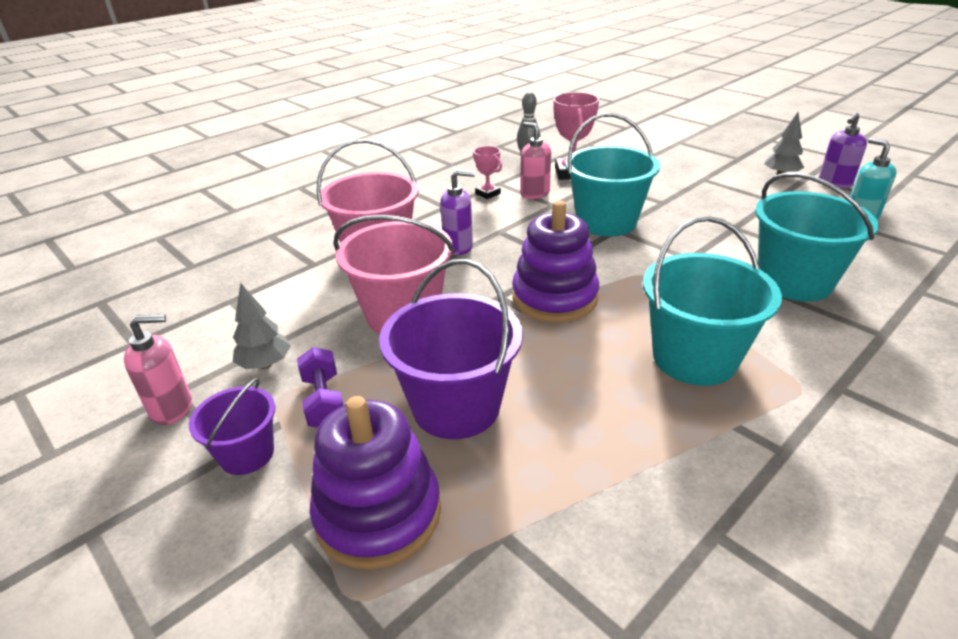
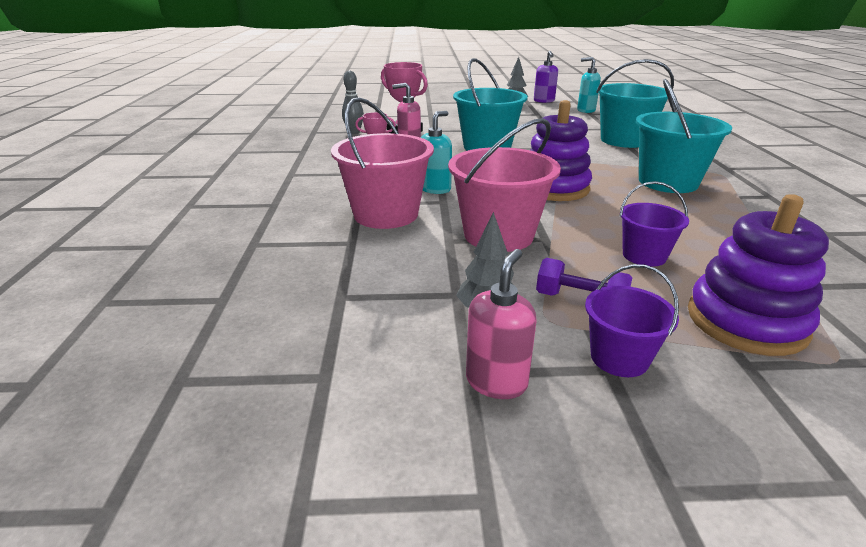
camera: 50 degrees left, 5 degrees down
purple bucket [379,259,523,439] -> purple bucket [619,181,689,267], size x0.56
purple soap dispenser [440,170,475,255] -> turquoise soap dispenser [421,111,452,194]

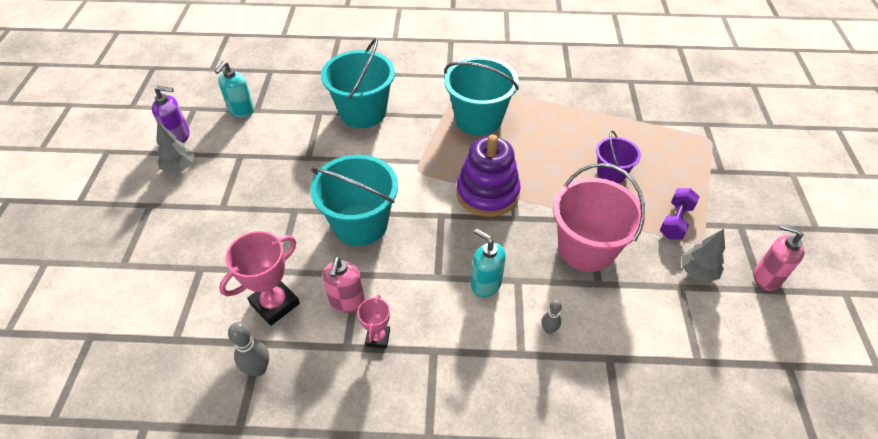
camera: 85 degrees left, 20 degrees up
pink bucket [331,97,434,229] -> grey bowling pin [542,300,562,334]
purple bucket [585,264,679,377] -> none
purple stacking toy [688,194,829,356] -> none

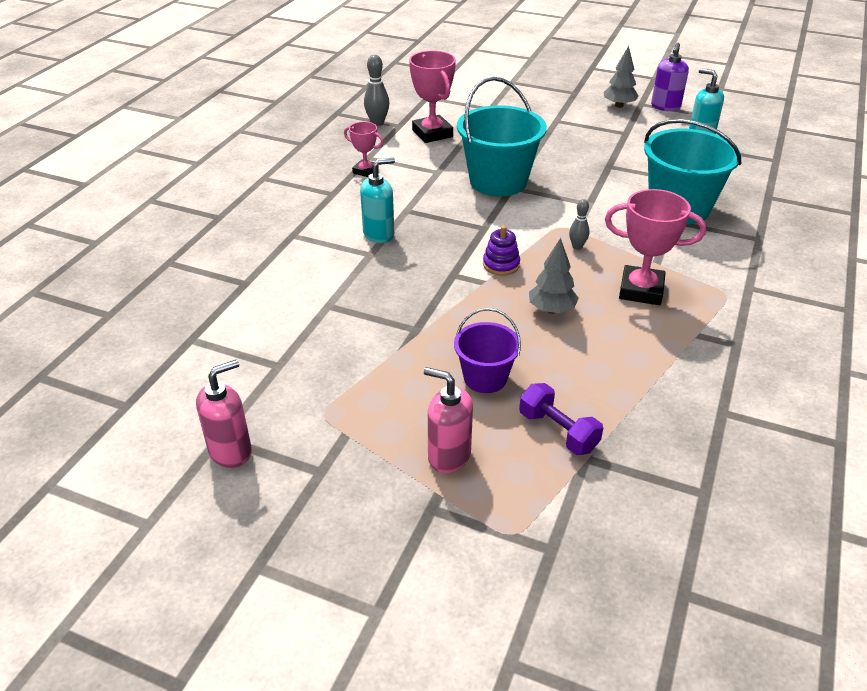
camera: 110 degrees right, 10 degrees down
pink soap dispenser [322,257,365,313] -> pink soap dispenser moved to [424,367,473,473]
turquoise bucket [444,57,519,136] -> pink trophy [605,189,706,305]
purple stacking toy [456,134,520,217] -> purple stacking toy [483,226,520,276], size x0.47
grey bowling pin [542,300,562,334] -> grey bowling pin moved to [569,199,589,250]
pink bucket [553,163,645,272] -> none
purple dumbbell [660,188,699,240] -> purple dumbbell moved to [519,383,603,455]
grey tree [681,229,725,283] -> grey tree moved to [529,238,579,314]

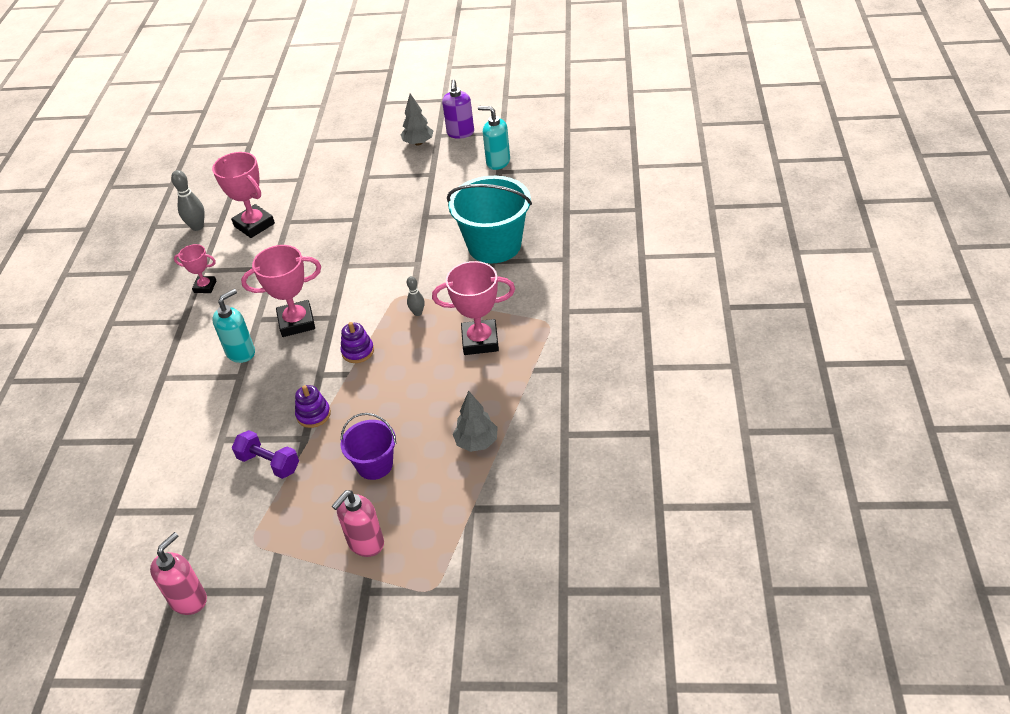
camera: 15 degrees left, 5 degrees up
pink soap dispenser [424,367,473,473] -> pink soap dispenser turned 60 degrees counterclockwise [332,490,384,557]
turquoise bucket [457,77,547,196] -> none
purple dumbbell [519,383,603,455] -> purple dumbbell moved to [232,430,299,479]
grey tree [529,238,579,314] -> grey tree moved to [453,391,498,452]
none -> pink trophy [241,245,321,337]
none -> purple stacking toy [295,385,331,428]

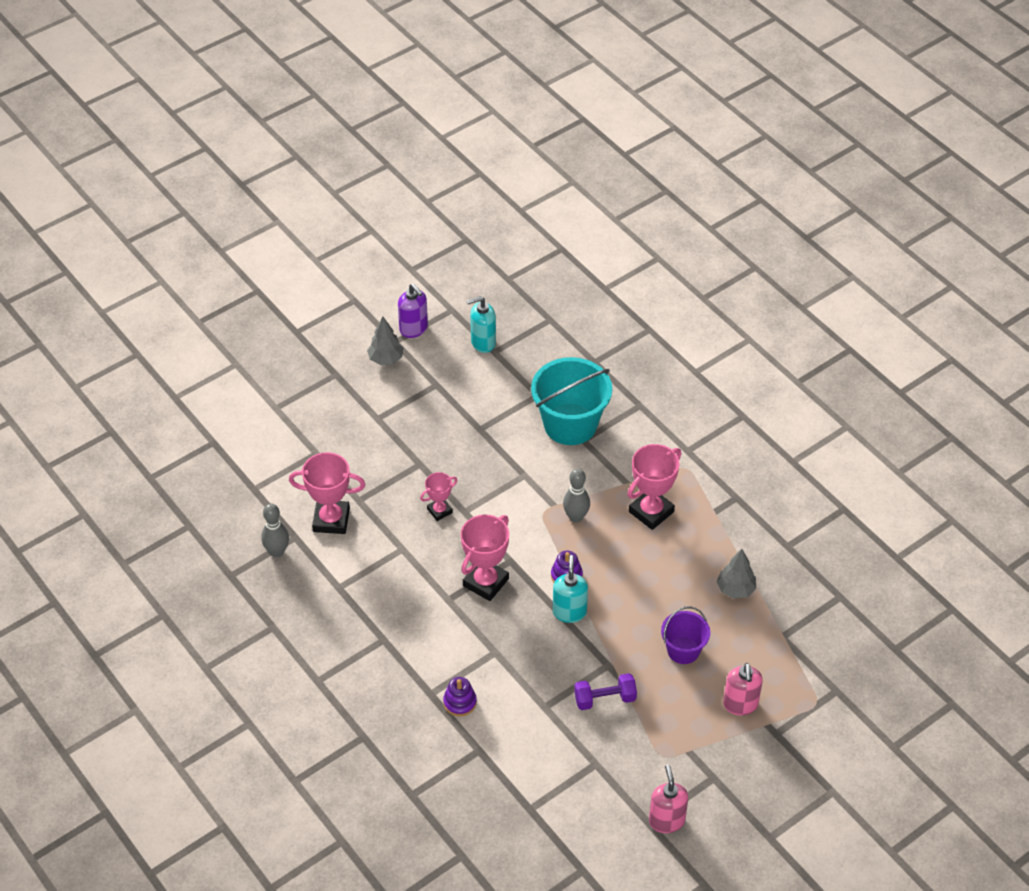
camera: 45 degrees left, 5 degrees up
pink trophy [174,244,216,293] -> pink trophy moved to [420,472,458,521]
turquoise soap dispenser [212,289,255,363] -> turquoise soap dispenser moved to [553,555,588,623]
purple stacking toy [295,385,331,428] -> purple stacking toy moved to [443,677,477,717]
grey bowling pin [407,276,425,316] -> grey bowling pin [563,469,590,523], size x1.60

